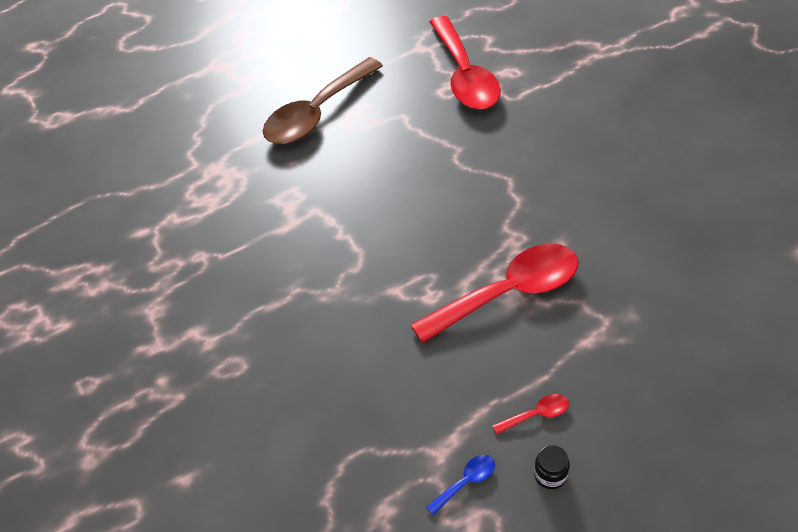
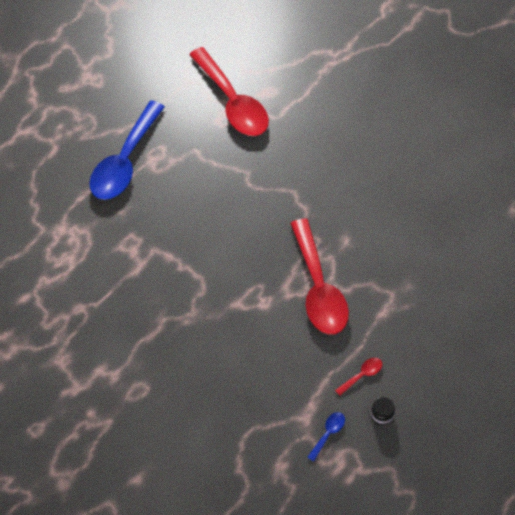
camera: 20 degrees left, 10 degrees up
brown spoon [263,57,383,144] -> blue spoon [89,100,165,200]
red spoon [411,244,578,343] -> red spoon turned 120 degrees clockwise [290,219,349,335]

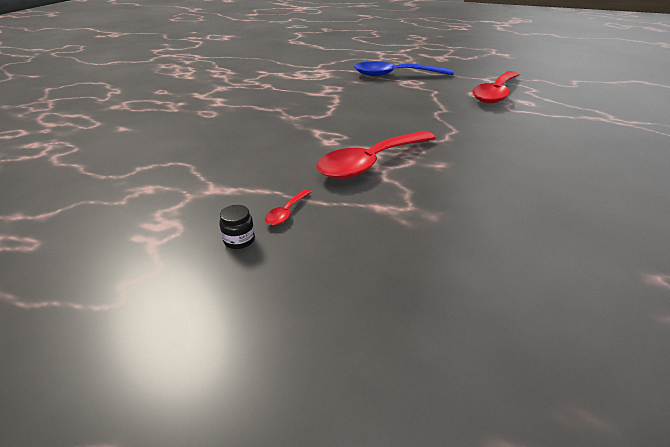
camera: 65 degrees right, 25 degrees down
blue spoon [307,412,345,461] -> none
red spoon [335,358,382,396] -> red spoon turned 90 degrees clockwise [265,189,312,225]

